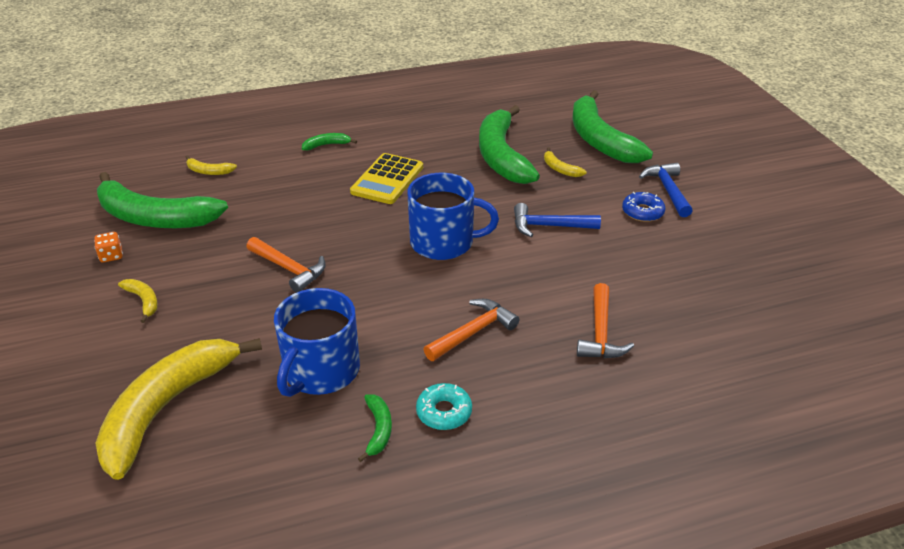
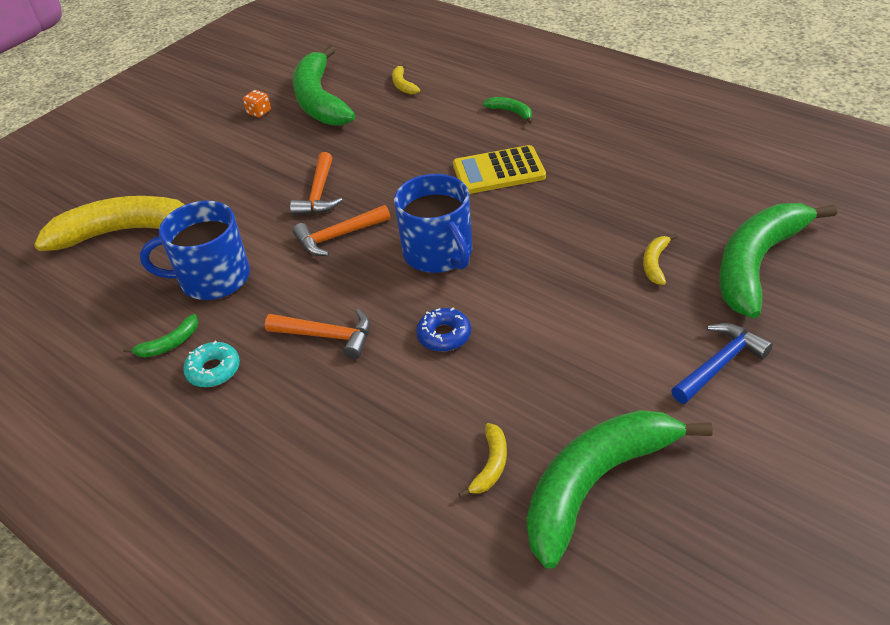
camera: 60 degrees right, 5 degrees up
yellow banana [118,279,158,323] -> yellow banana moved to [458,423,507,498]
green banana [479,105,540,184] -> green banana moved to [527,410,713,569]
blue hammer [514,203,601,237] -> none
orange hammer [577,283,634,358] -> orange hammer moved to [293,205,390,256]
blue donut [622,192,666,222] -> blue donut moved to [416,307,471,352]

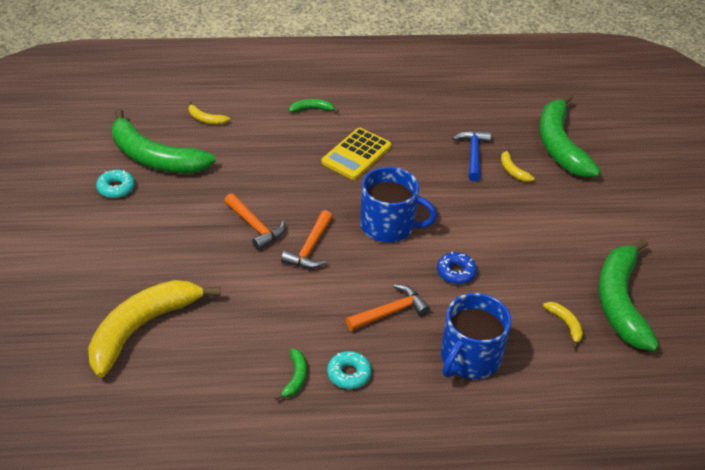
camera: 50 degrees left, 0 degrees up
blue mug [140,201,250,300] -> blue mug moved to [441,293,511,379]
orange dice [243,90,271,118] -> turquoise donut [96,170,135,198]
blue hammer [671,323,773,404] -> blue hammer moved to [453,130,491,182]

